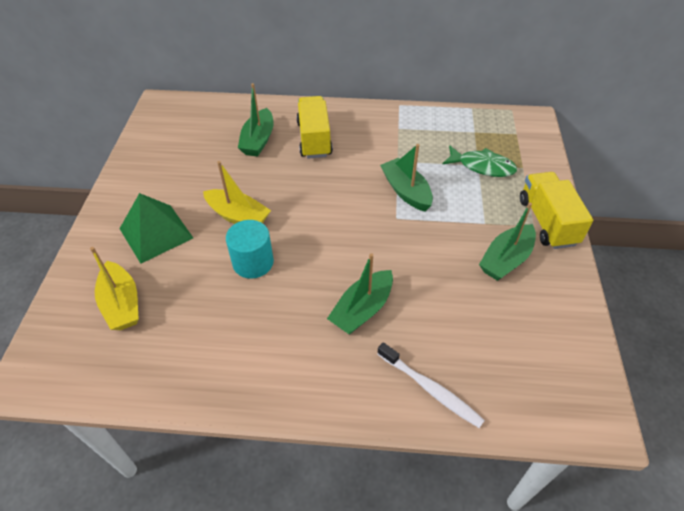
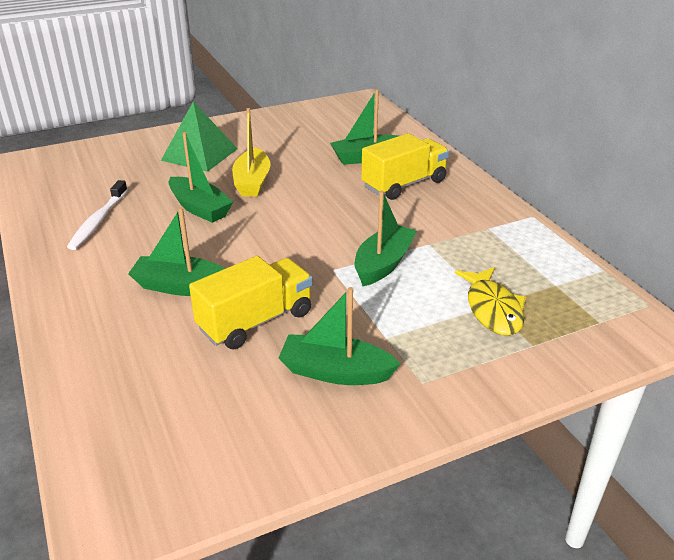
camera: 60 degrees right, 15 degrees down
yellow boat [90,247,139,330] -> none
turquoise cylinder [226,220,274,279] -> green boat [169,132,233,223]
white toothbrush [377,342,485,428] -> white toothbrush moved to [67,180,128,250]
green fish [442,145,517,177] -> yellow fish [455,267,526,336]
yellow truck [520,172,593,249] -> yellow truck moved to [189,256,313,349]

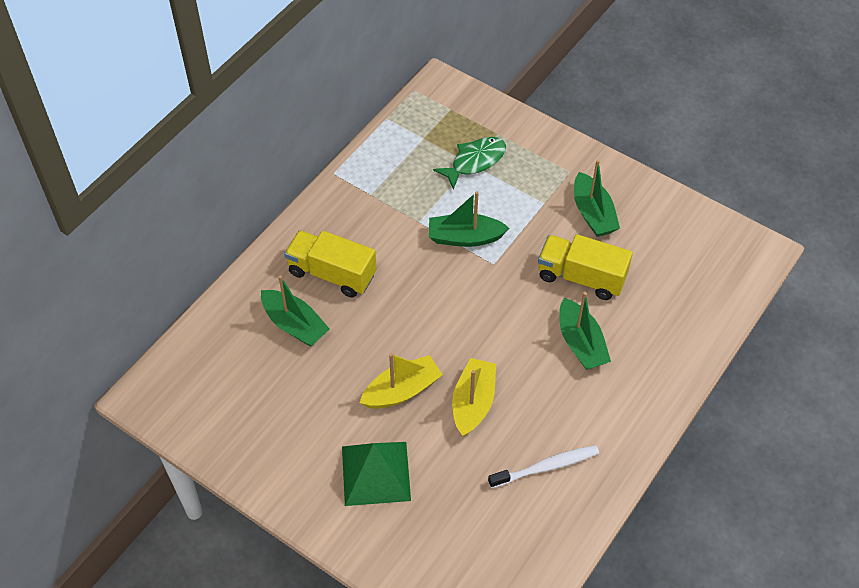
camera: 120 degrees left, 20 degrees up
green boat [169,132,233,223] -> yellow boat [452,358,496,436]
yellow fish [455,267,526,336] -> green fish [433,137,506,190]

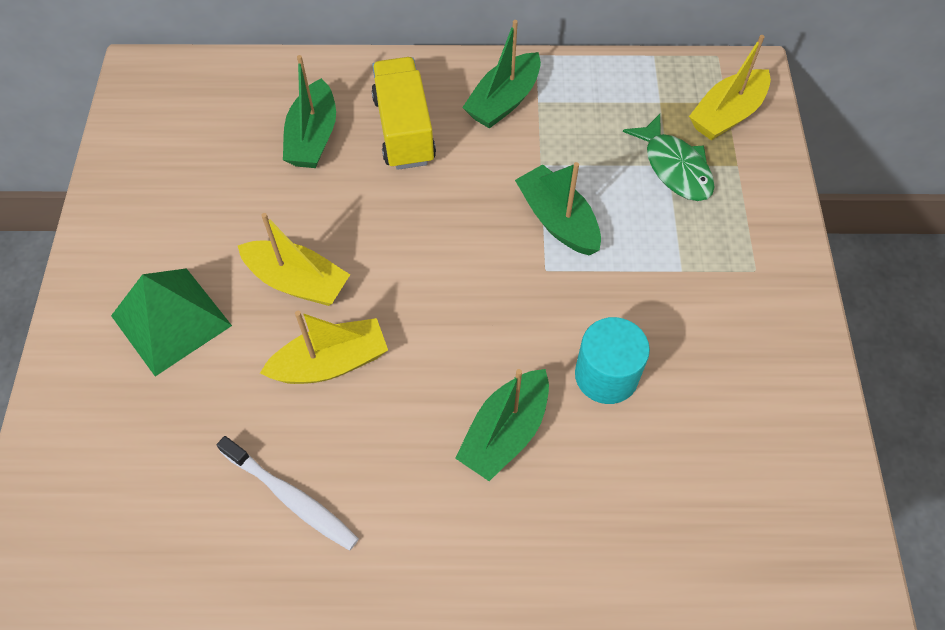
camera: 55 degrees right, 5 degrees up
green fish [433,137,506,190] -> green fish turned 45 degrees clockwise [623,114,715,201]
yellow truck [538,234,633,300] -> turquoise cylinder [575,317,650,404]
green boat [574,160,620,237] -> green boat moved to [462,20,541,129]
none -> yellow boat [689,35,771,140]

